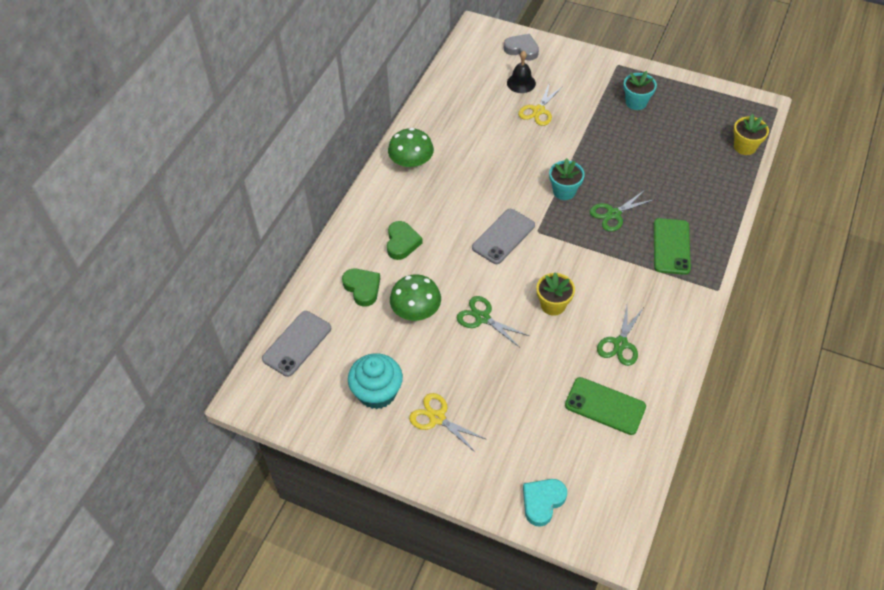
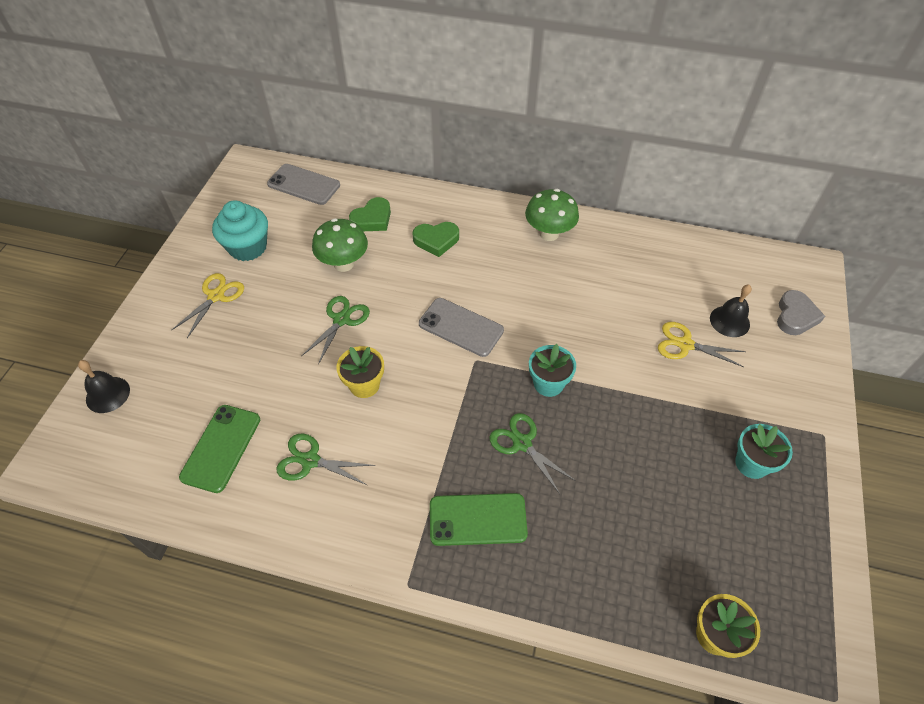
camera: 80 degrees right, 0 degrees up
turquoise heart [523,479,567,527] -> black bell [78,360,130,413]

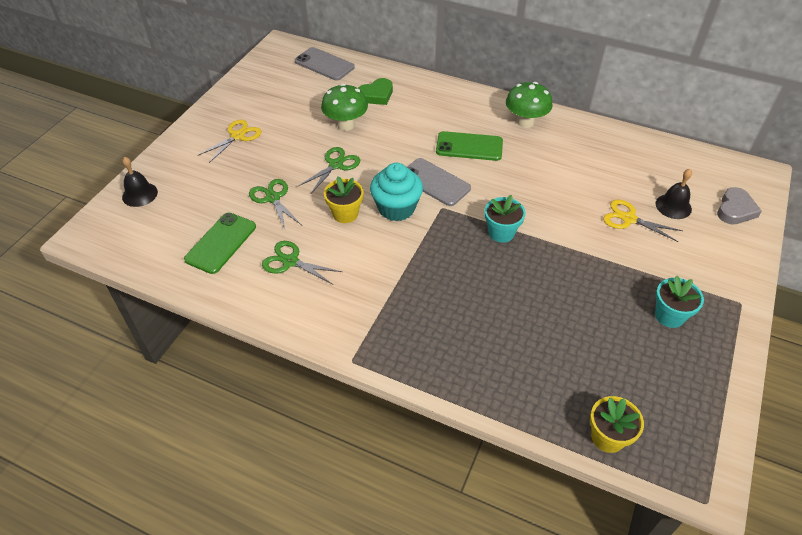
camera: 10 degrees right, 5 degrees down
turquoise cupcake [212,200,268,261] -> turquoise cupcake moved to [370,163,423,221]
green heart [413,222,459,257] -> none
green phone [430,493,528,546] -> green phone moved to [436,131,503,161]
green scissors [489,413,576,494] -> green scissors moved to [249,179,302,229]

